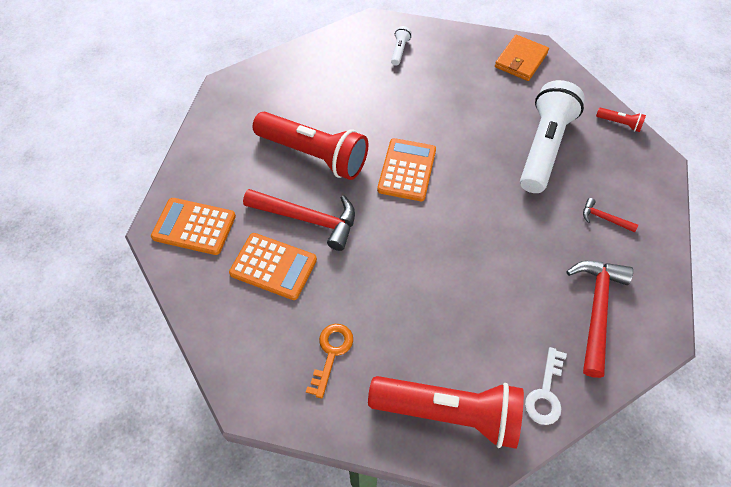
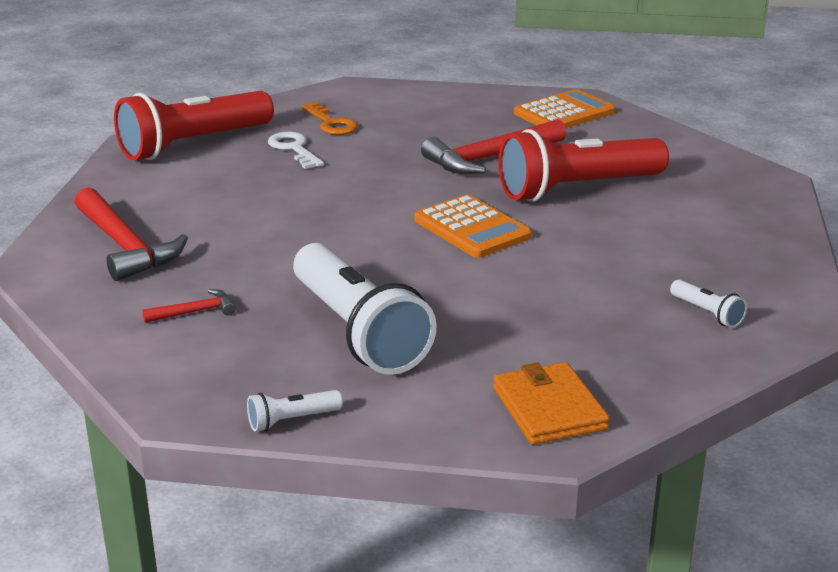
camera: 130 degrees right, 30 degrees down
orange calculator [229,233,317,300] -> none
white key [525,347,567,425] -> white key moved to [268,132,324,169]
red flashlight [596,107,646,132] -> white flashlight [247,390,343,432]

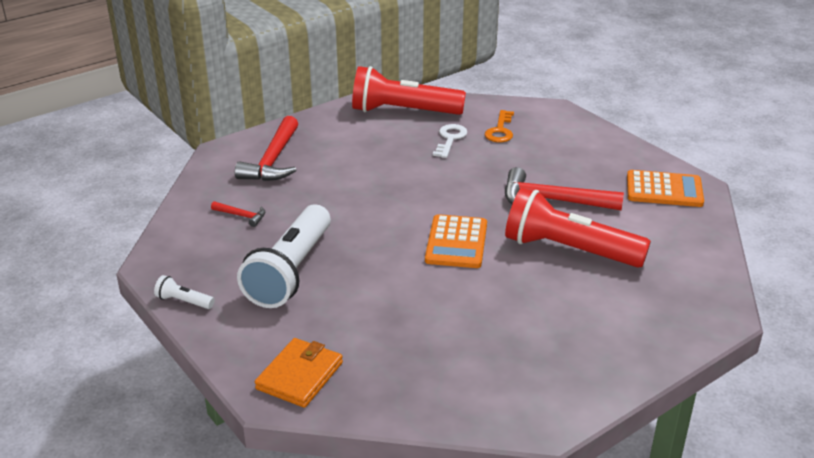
camera: 45 degrees right, 5 degrees up
white flashlight [670,280,747,328] -> none

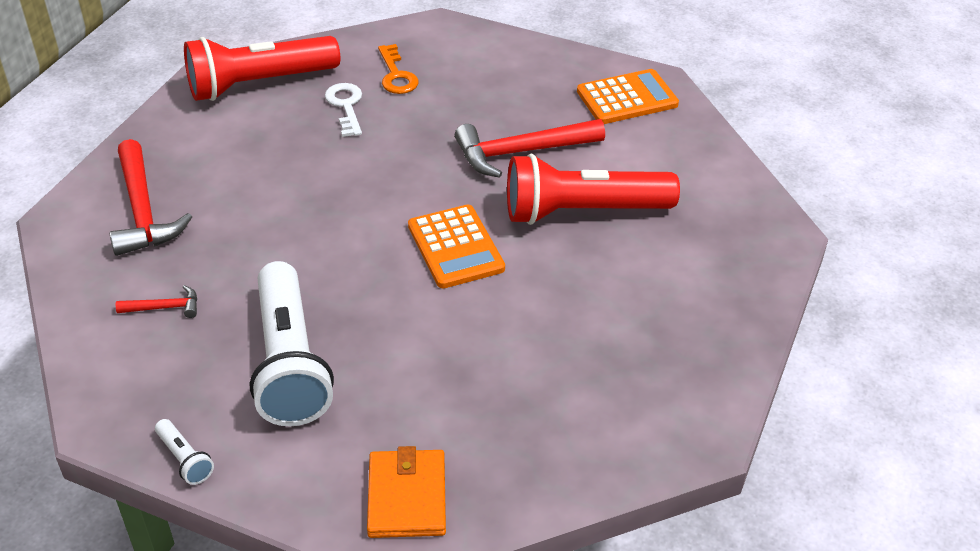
camera: 30 degrees left, 10 degrees up
white flashlight [154,275,214,309] -> white flashlight turned 120 degrees counterclockwise [155,419,214,485]

